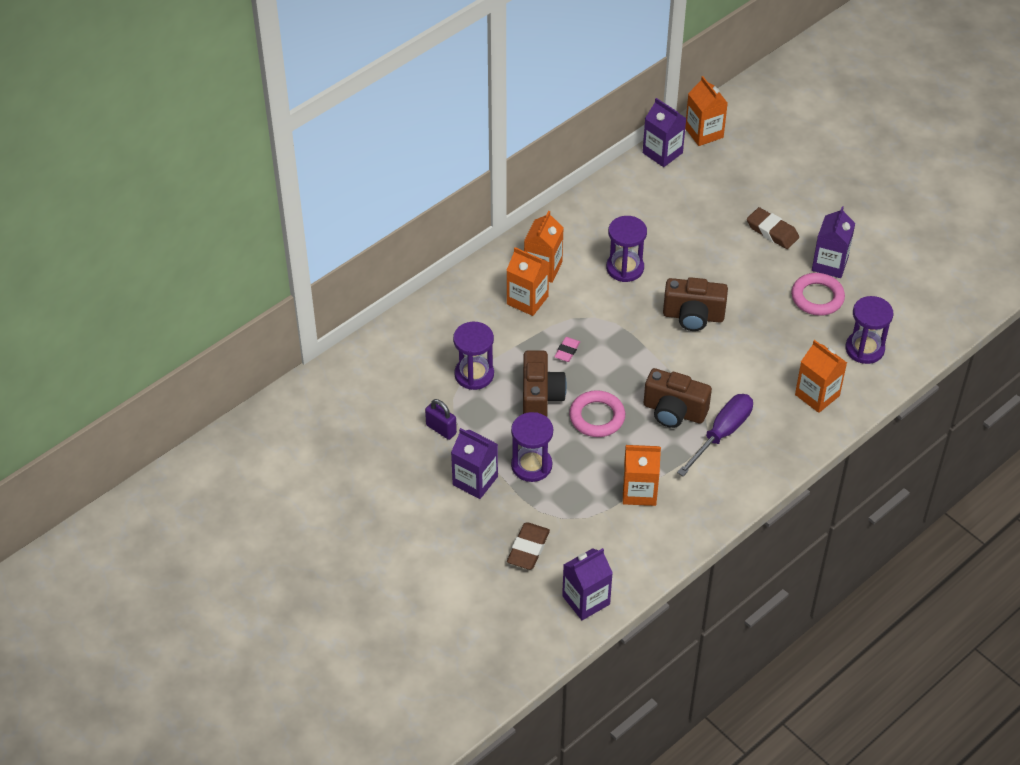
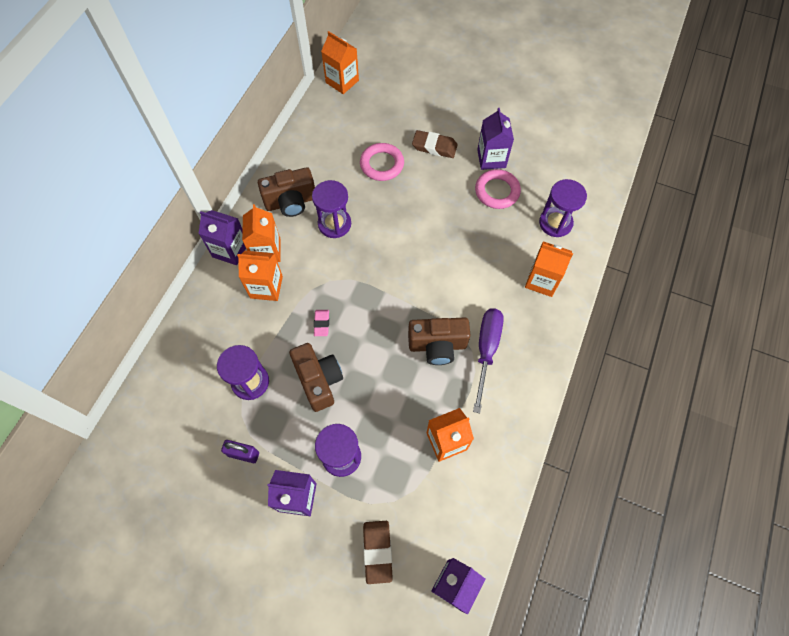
camera: 25 degrees left, 15 degrees up
pink ring [569,390,625,437] -> pink ring moved to [360,143,404,181]
purple carton [643,98,687,167] -> purple carton moved to [198,210,246,265]
brown camera [663,277,728,331] -> brown camera moved to [258,167,315,217]

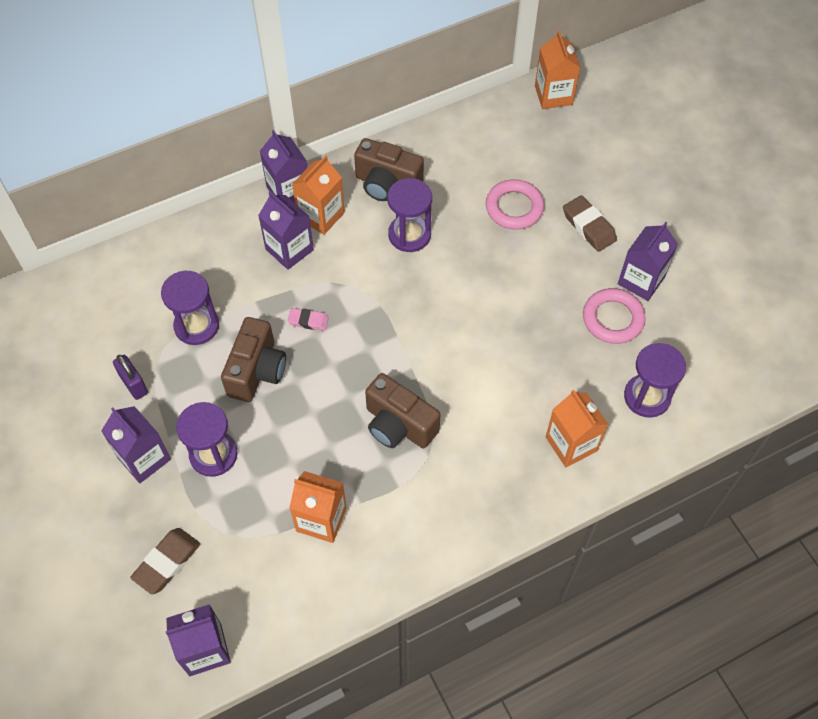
camera: 40 degrees right, 5 degrees down
orange carton [237,251,283,301] -> purple carton [258,191,314,270]
pink eraser [314,310,329,336] -> pink eraser turned 60 degrees clockwise [287,308,329,331]
purple screwdriver [473,308,504,413] -> none

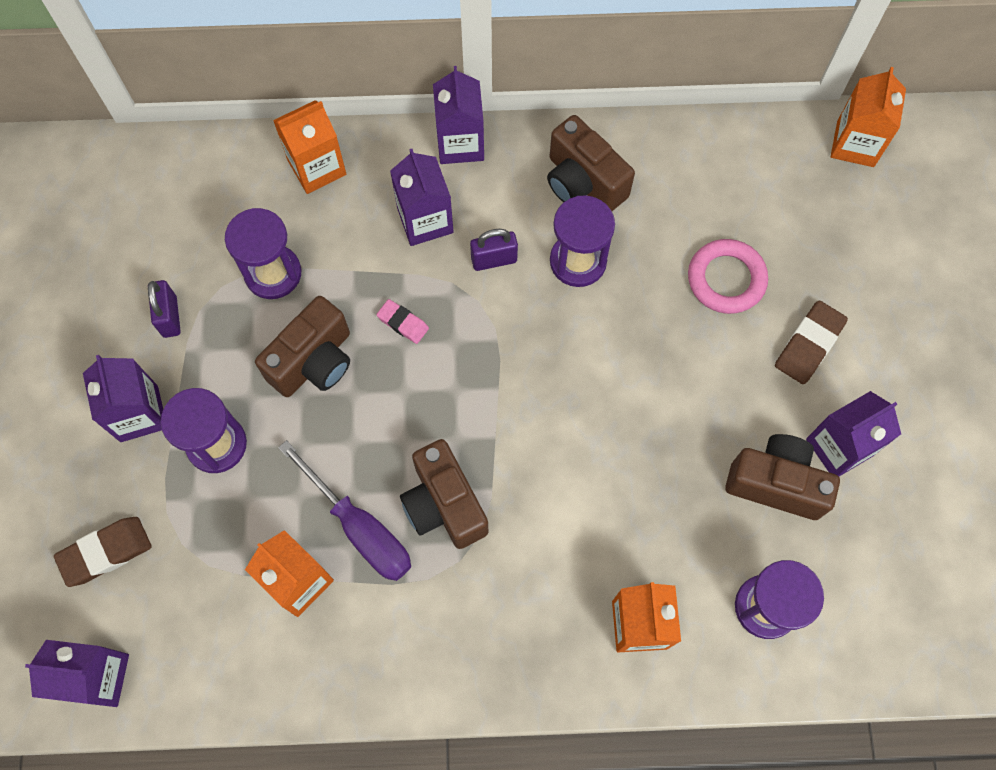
camera: 25 degrees right, 10 degrees up
orange carton [292,155,345,235] -> orange carton moved to [273,100,346,194]
brown eraser [563,195,617,252] -> brown eraser turned 45 degrees clockwise [775,301,848,384]
pink ring [583,288,646,344] -> brown camera [725,434,840,520]
none -> purple screwdriver [278,440,411,581]
none -> purple padlock [470,229,518,271]

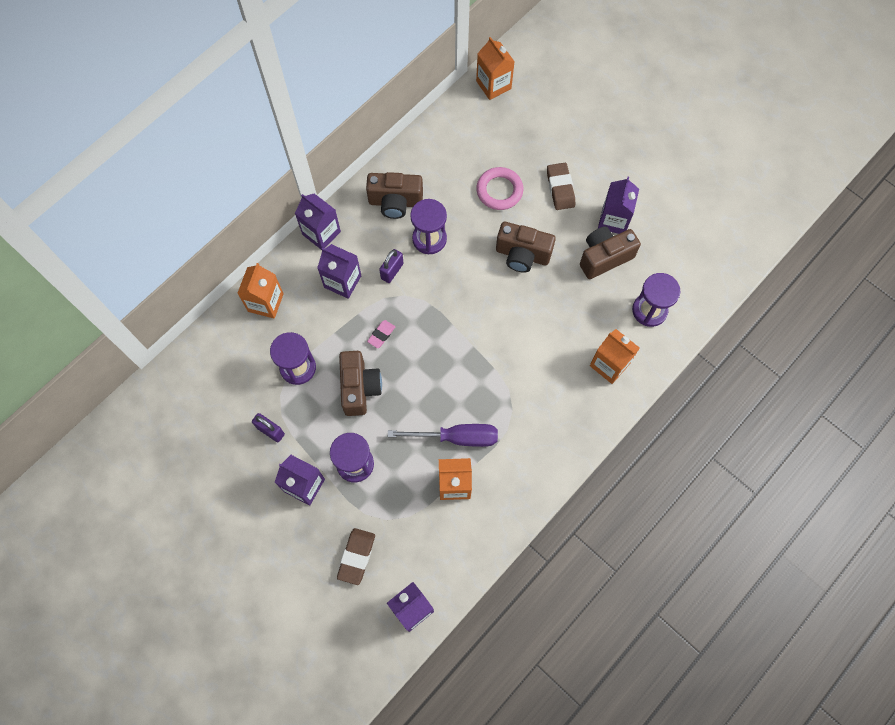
camera: 45 degrees left, 0 degrees up
pink eraser [376,299,429,344] -> pink eraser turned 45 degrees counterclockwise [367,320,395,348]
brown camera [400,439,489,549] -> brown camera moved to [496,222,556,273]

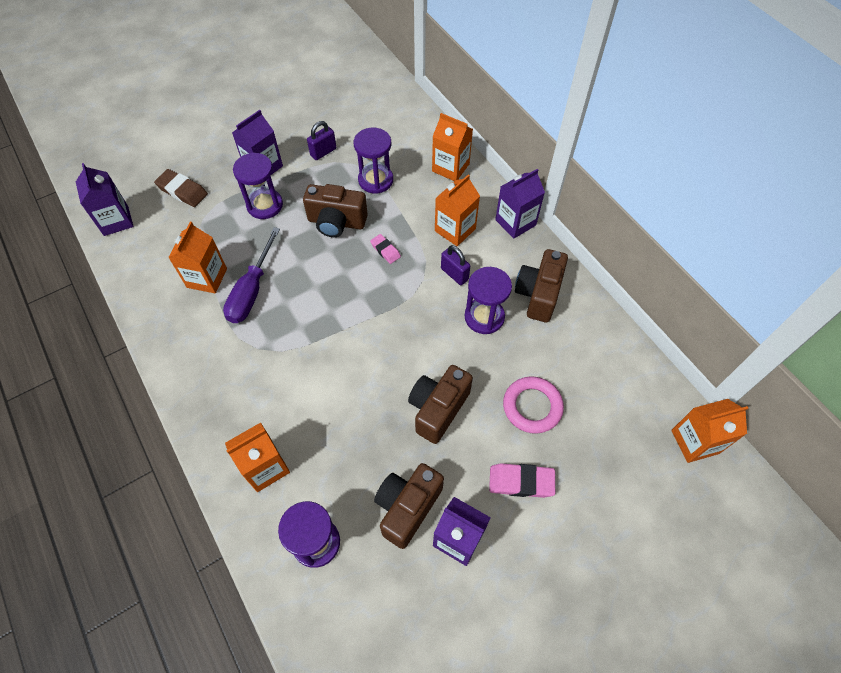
camera: 105 degrees right, 10 degrees down
purple carton [317,244,361,299] -> orange carton [435,174,480,246]
brown eraser [547,163,575,210] -> pink eraser [489,463,555,498]
brown camera [580,226,641,279] -> brown camera turned 135 degrees counterclockwise [374,463,444,549]

